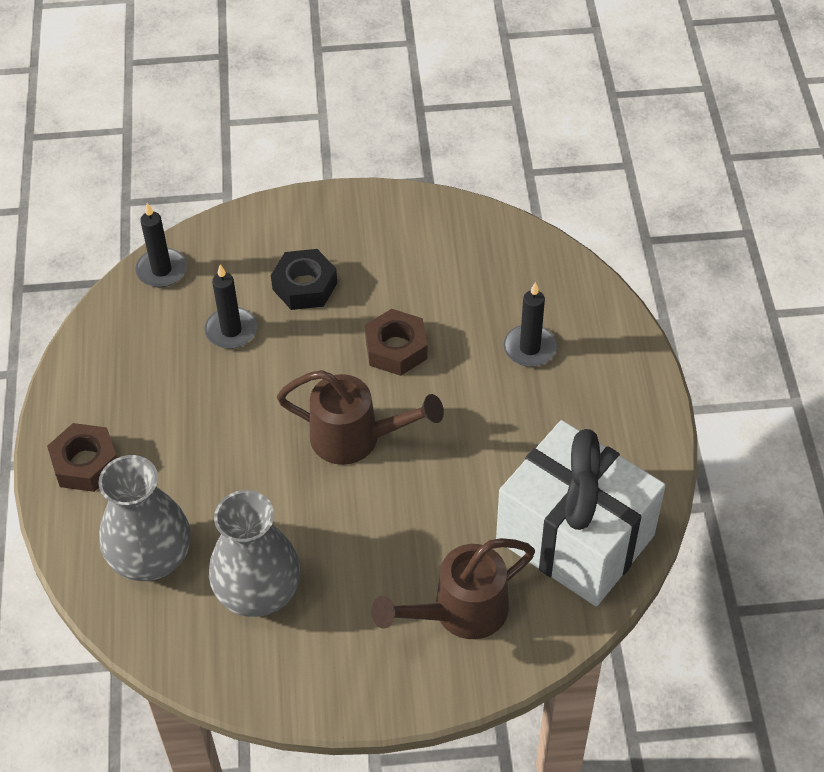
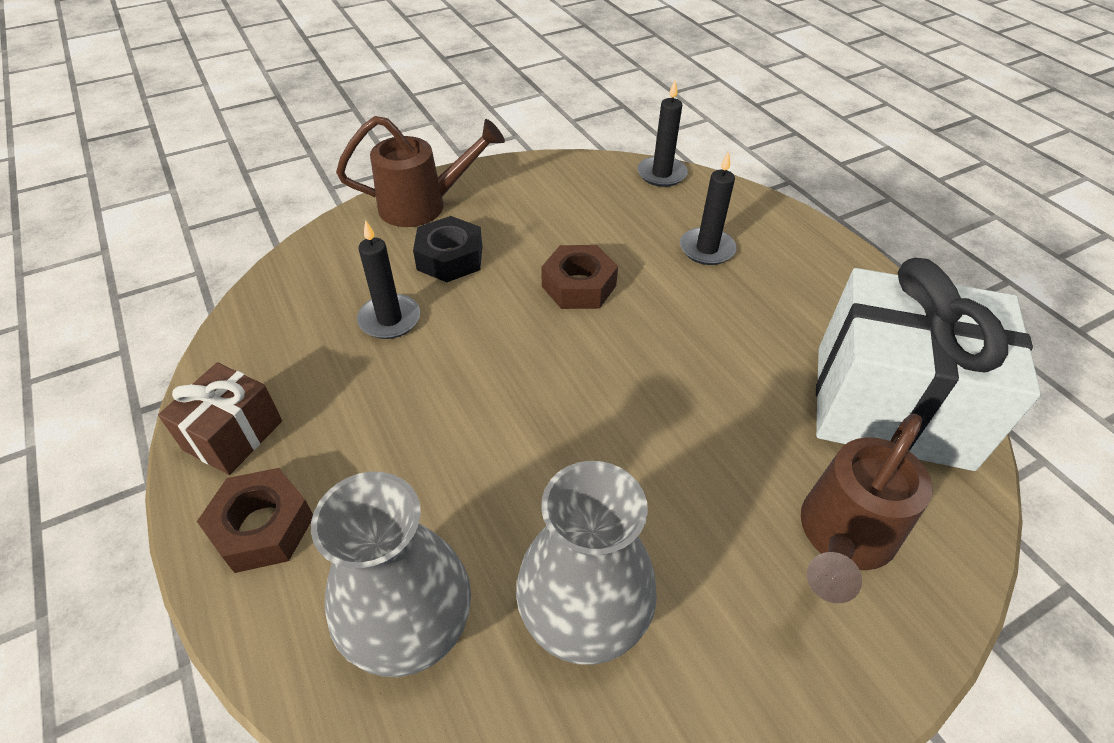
camera: 25 degrees left, 5 degrees down
black candle [135,203,187,287] -> black candle moved to [637,80,688,187]
brown watering can [277,370,444,465] -> brown watering can moved to [336,116,505,227]
none -> brown gift [158,362,282,475]

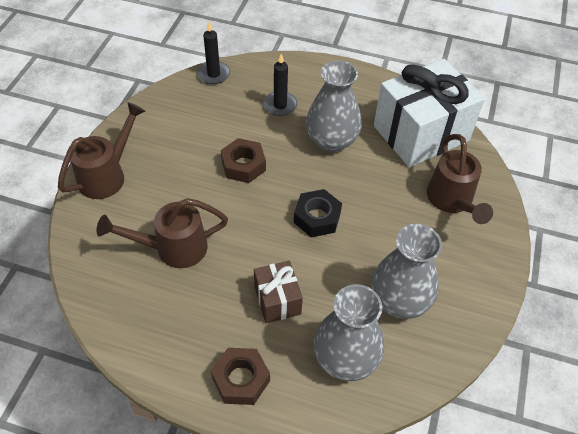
camera: 45 degrees left, 5 degrees up
brown gift [158,362,282,475] -> brown gift moved to [254,261,303,323]
black candle [357,220,420,339] -> brown watering can [96,198,228,268]
black nut [413,216,482,282] -> black nut moved to [294,189,342,237]
none -> grey vase [306,60,362,152]

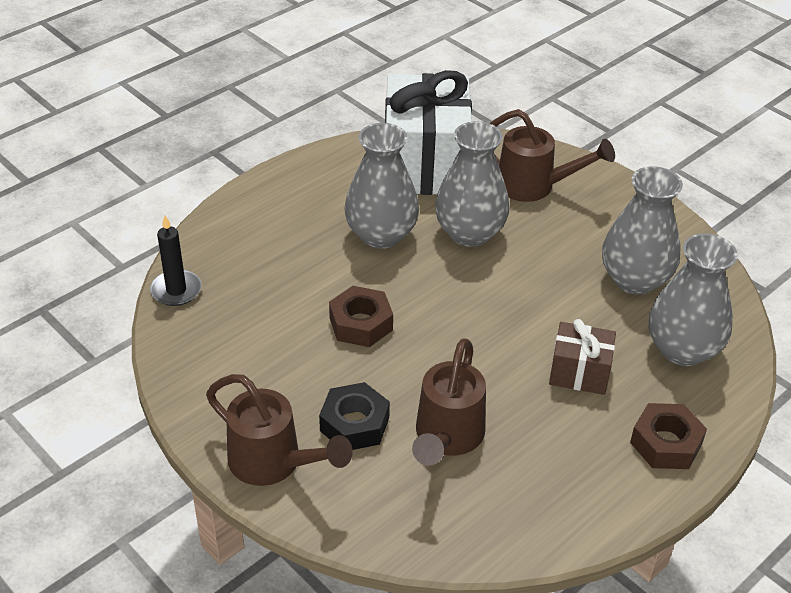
camera: 60 degrees left, 10 degrees down
brown watering can [58,102,145,199] -> brown watering can turned 150 degrees clockwise [206,374,353,486]
black candle [263,54,297,116] -> none
black nut [294,189,342,237] -> black nut moved to [319,382,390,450]
none -> grey vase [435,121,509,247]

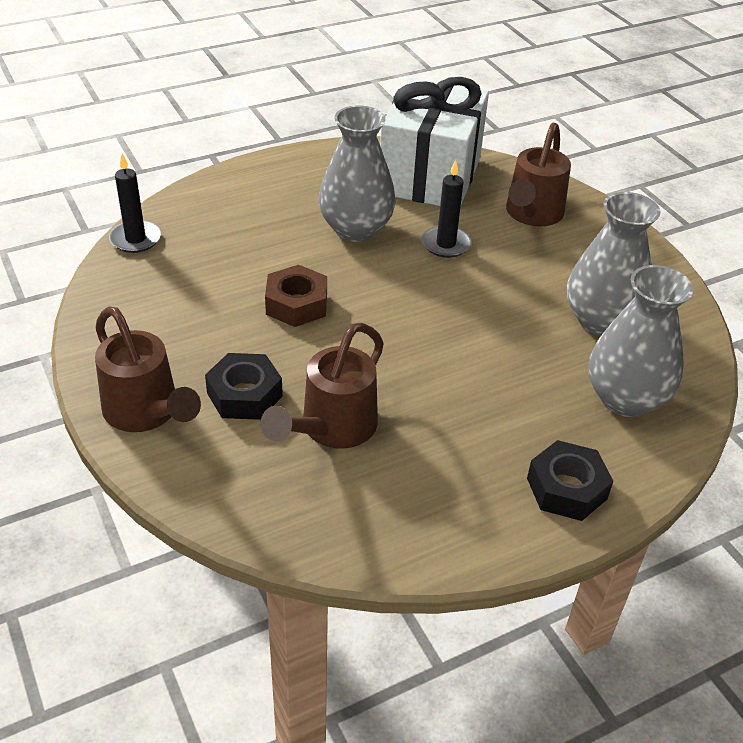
camera: 15 degrees right, 0 degrees up
grey vase [435,121,509,247] -> black candle [421,160,471,258]
brown watering can [490,109,615,202] -> brown watering can turned 75 degrees clockwise [506,123,571,226]
brown gift [549,319,616,395] -> none
brown nut [630,403,707,469] -> black nut [527,440,613,521]

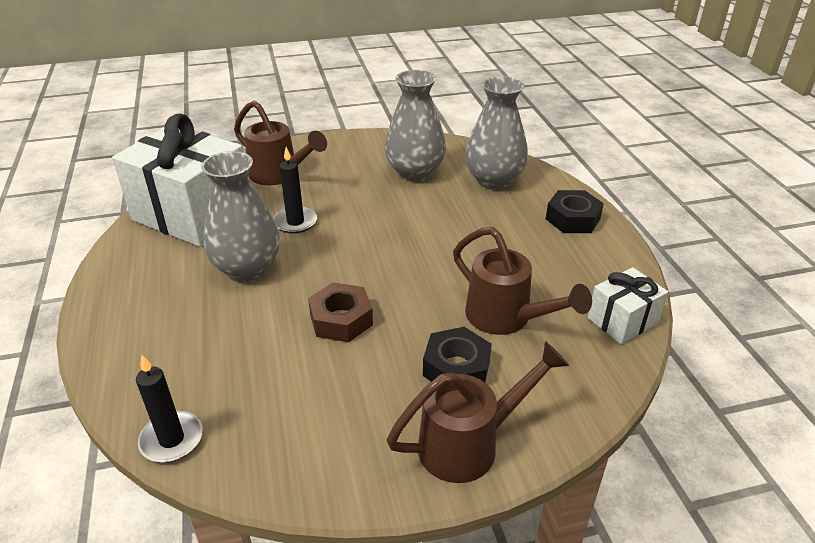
camera: 75 degrees left, 5 degrees down
none -> white gift [588,267,668,344]

